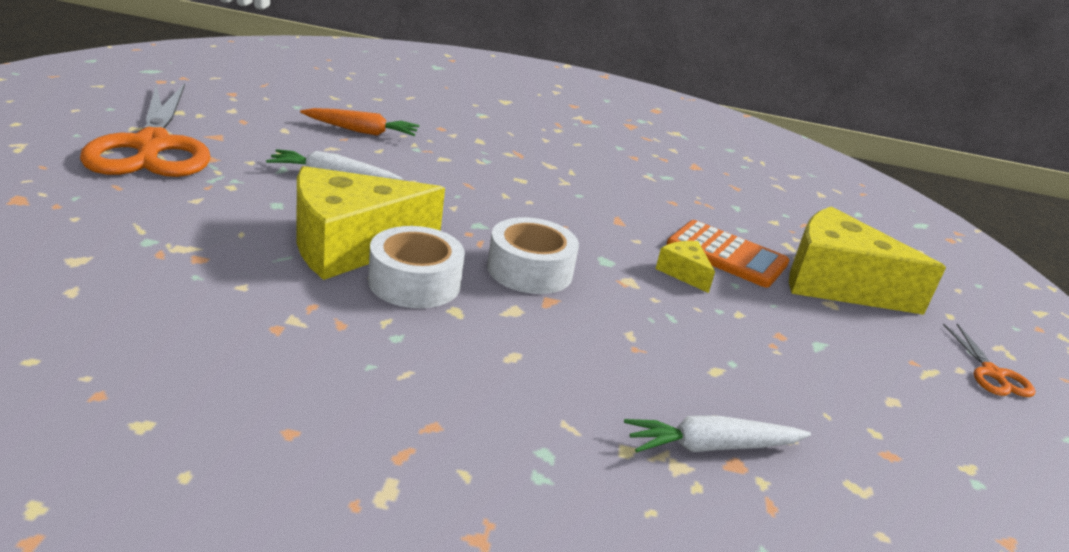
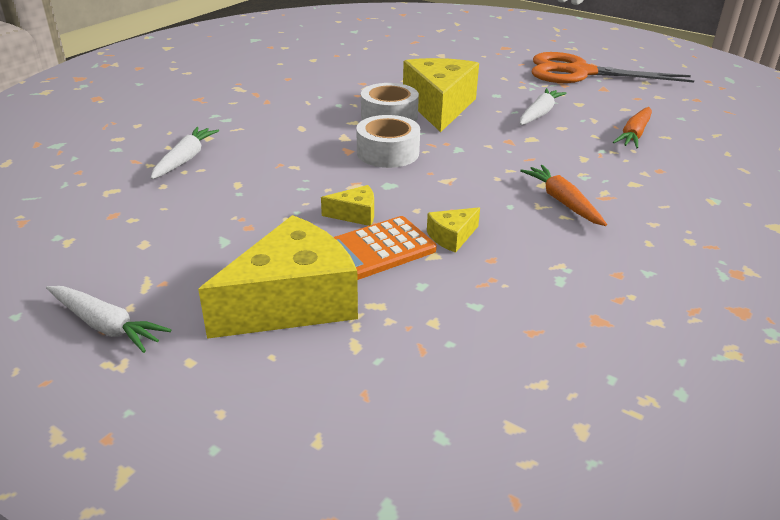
camera: 120 degrees right, 5 degrees up
orange scissors [943,323,1035,397] -> white carrot [46,286,171,353]
none -> yellow cheese [427,207,480,253]
none -> orange carrot [520,165,607,226]

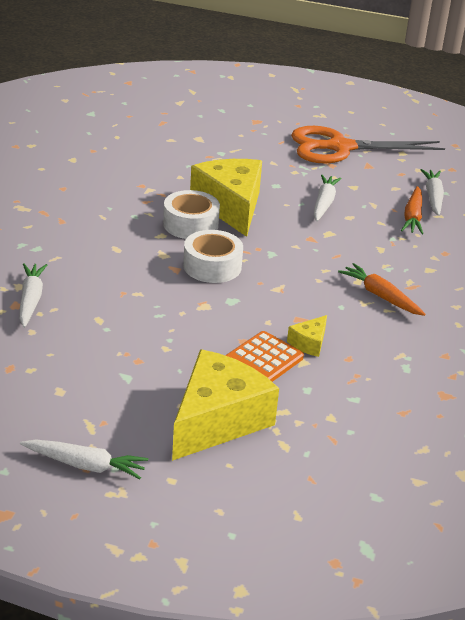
camera: 20 degrees left, 0 degrees up
yellow cheese [321,185,374,226] -> none
none -> white carrot [421,169,444,216]

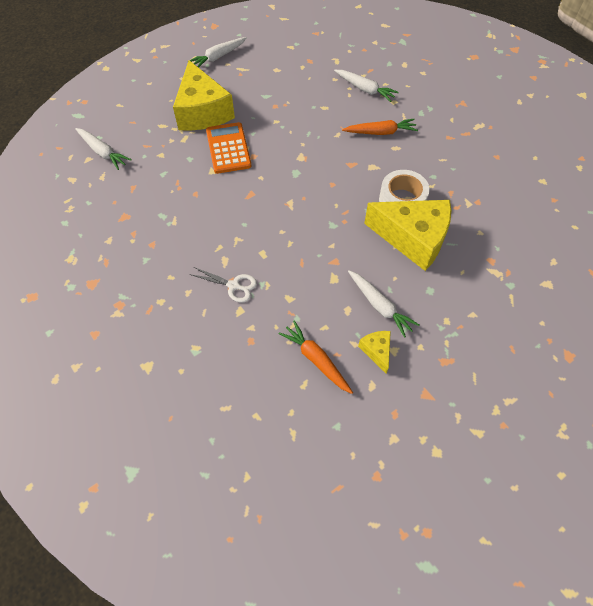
camera: 130 degrees right, 25 degrees up
white tape [183,230,243,283] -> none
yellow cheese [287,315,327,357] -> yellow cheese moved to [358,331,391,374]
orange scissors [291,126,445,164] -> none
orange carrot [338,263,426,316] -> orange carrot moved to [342,119,418,135]
white carrot [421,169,444,216] -> white carrot moved to [75,128,132,170]
none -> white scissors [190,267,257,303]

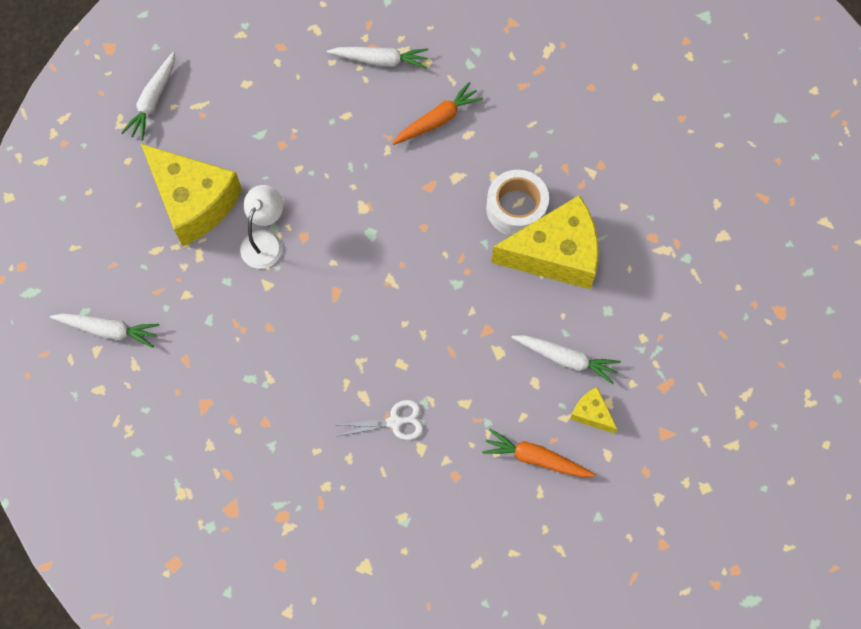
camera: 30 degrees left, 10 degrees up
orange calculator [206,122,252,174] -> white lamp [240,185,283,269]

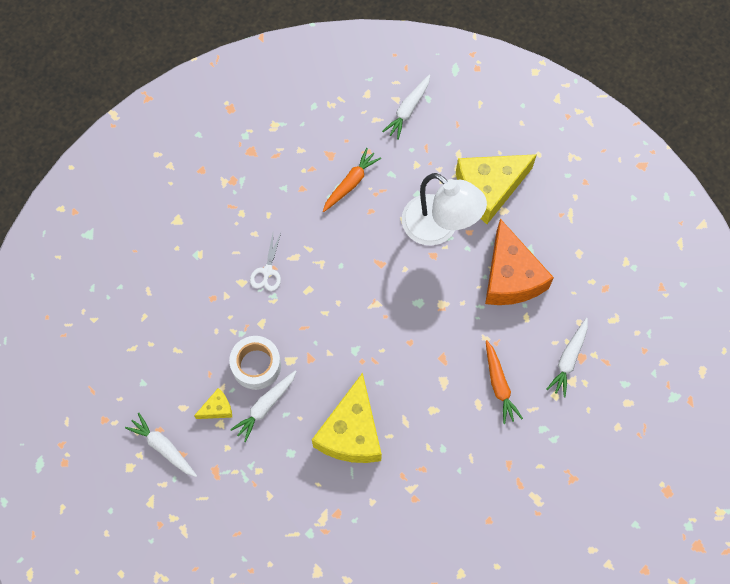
camera: 110 degrees right, 0 degrees up
white carrot [121,52,175,141] -> white carrot moved to [125,413,197,477]
white lamp [240,185,283,269] -> white lamp [402,173,487,246], size x1.72
orange carrot [482,429,596,477] -> orange carrot moved to [323,148,381,212]
white tape [486,170,549,236] -> white tape moved to [229,336,281,390]
none -> orange cheese [485,219,554,305]

